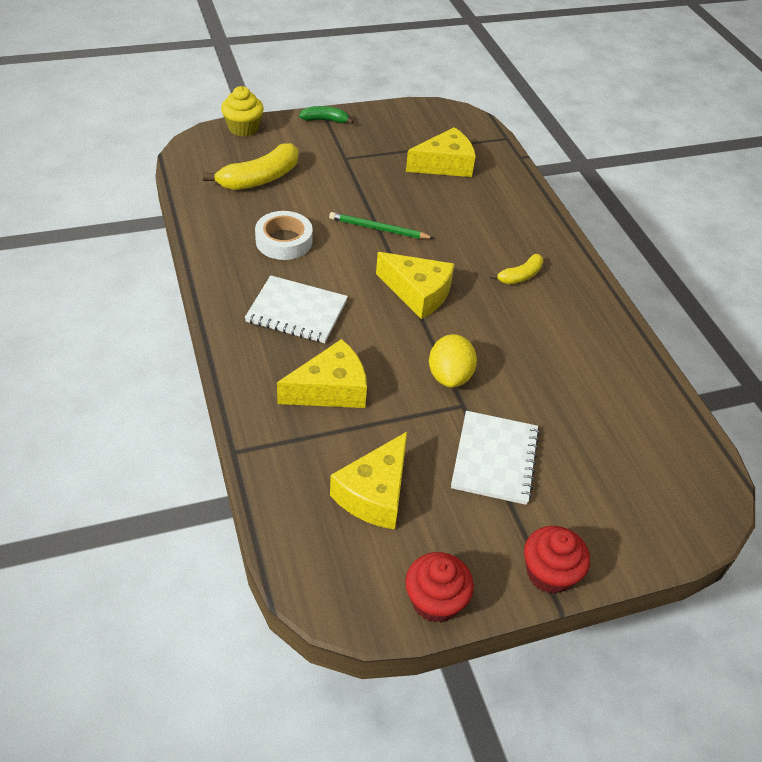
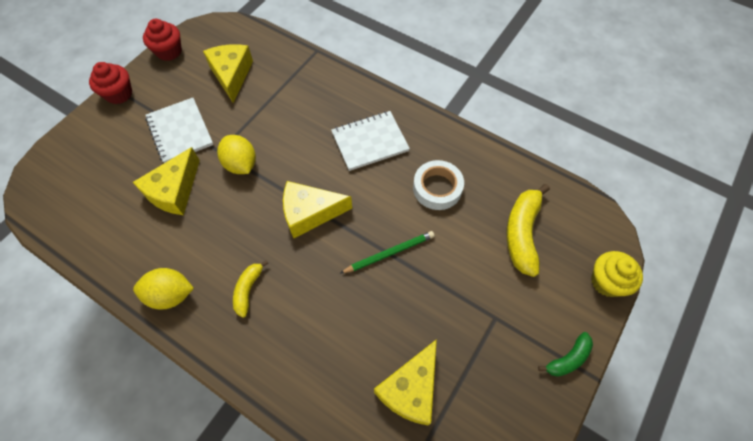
camera: 145 degrees right, 15 degrees up
yellow cheese [277,339,367,408] -> yellow cheese moved to [133,147,200,215]
none -> yellow lemon [133,268,194,309]

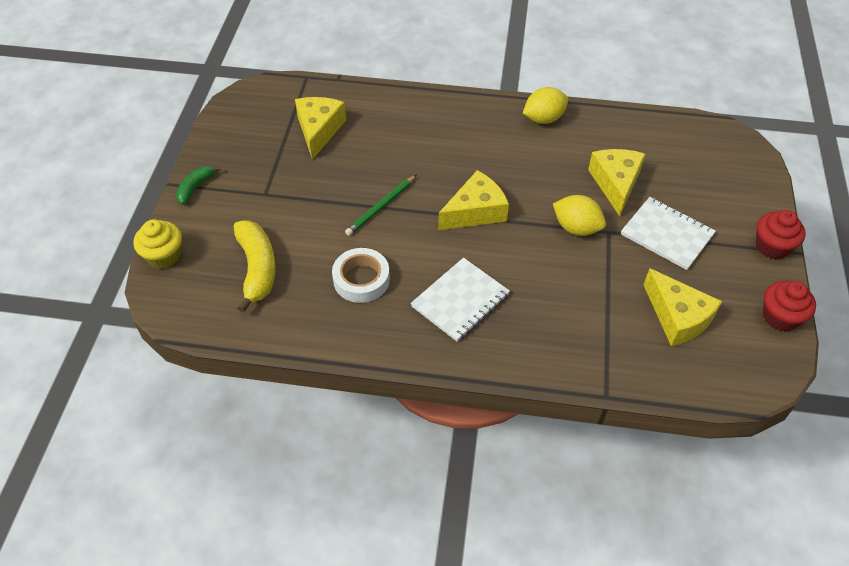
camera: 155 degrees right, 10 degrees down
yellow banana [233,260,269,318] -> none

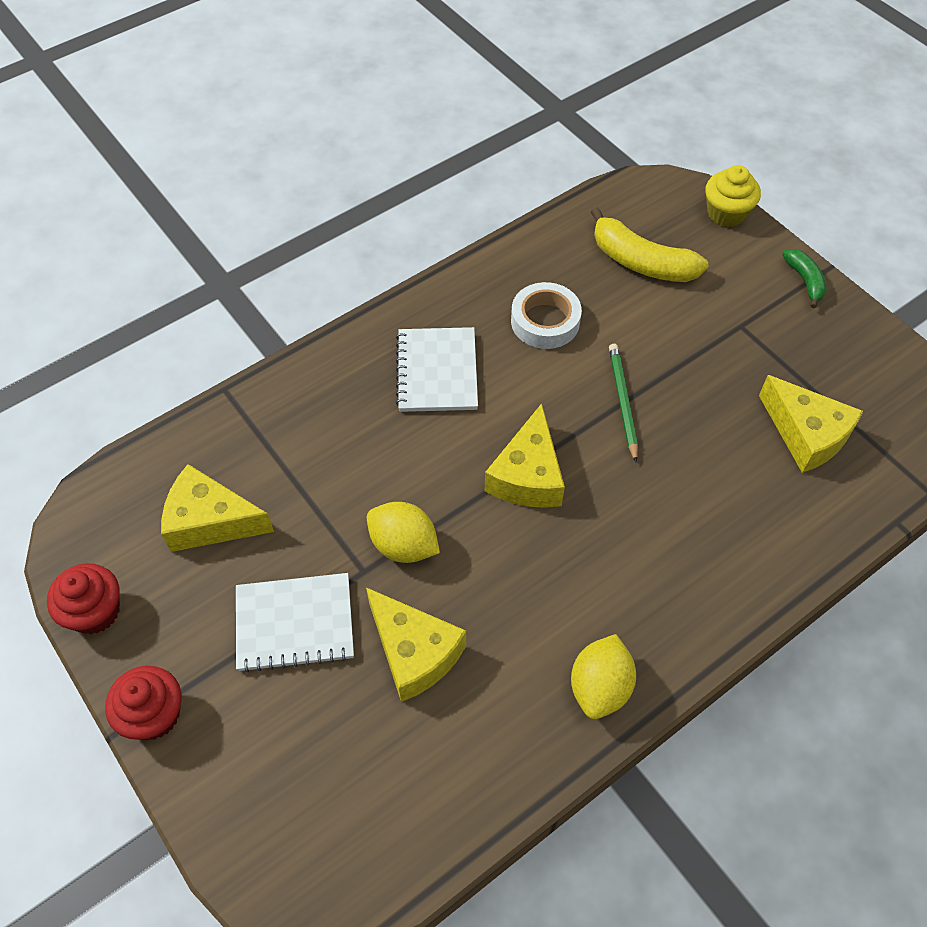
camera: 135 degrees right, 5 degrees up
yellow lemon [553,195,606,236] -> yellow lemon turned 45 degrees clockwise [367,502,440,563]

